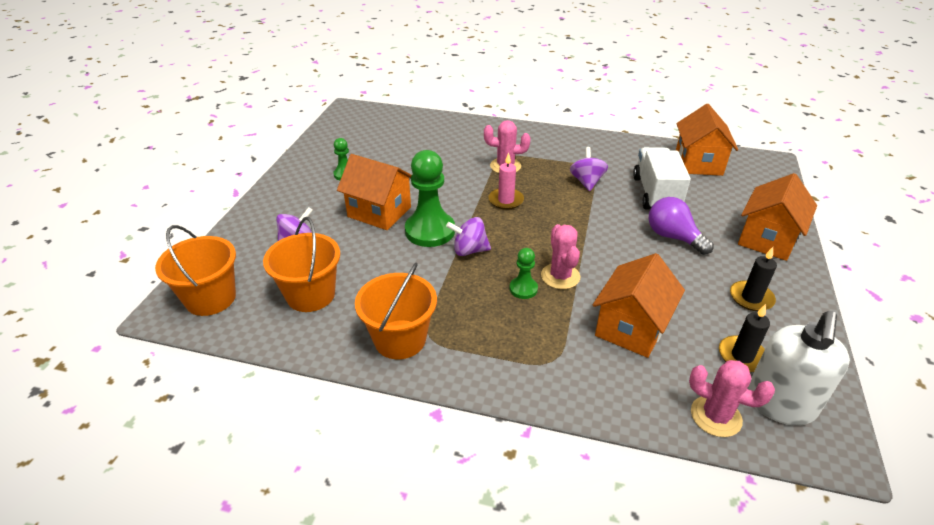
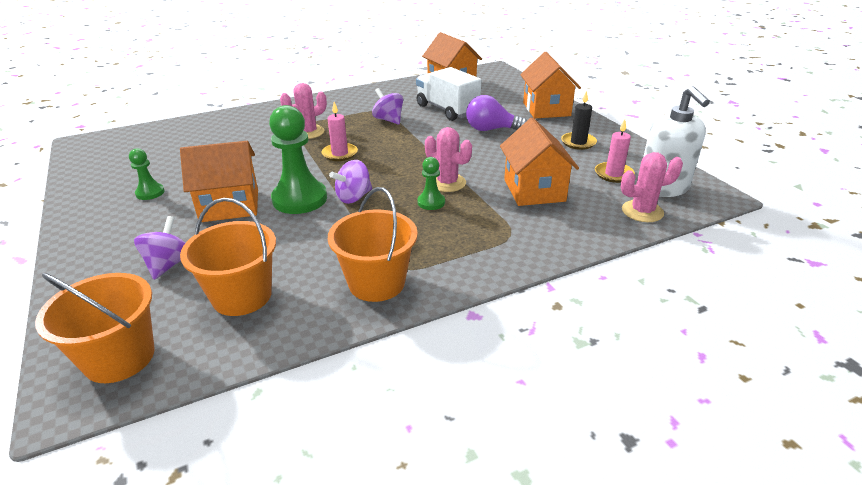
camera: 40 degrees left, 5 degrees down
black candle [719,304,770,372] -> pink candle [595,119,635,183]

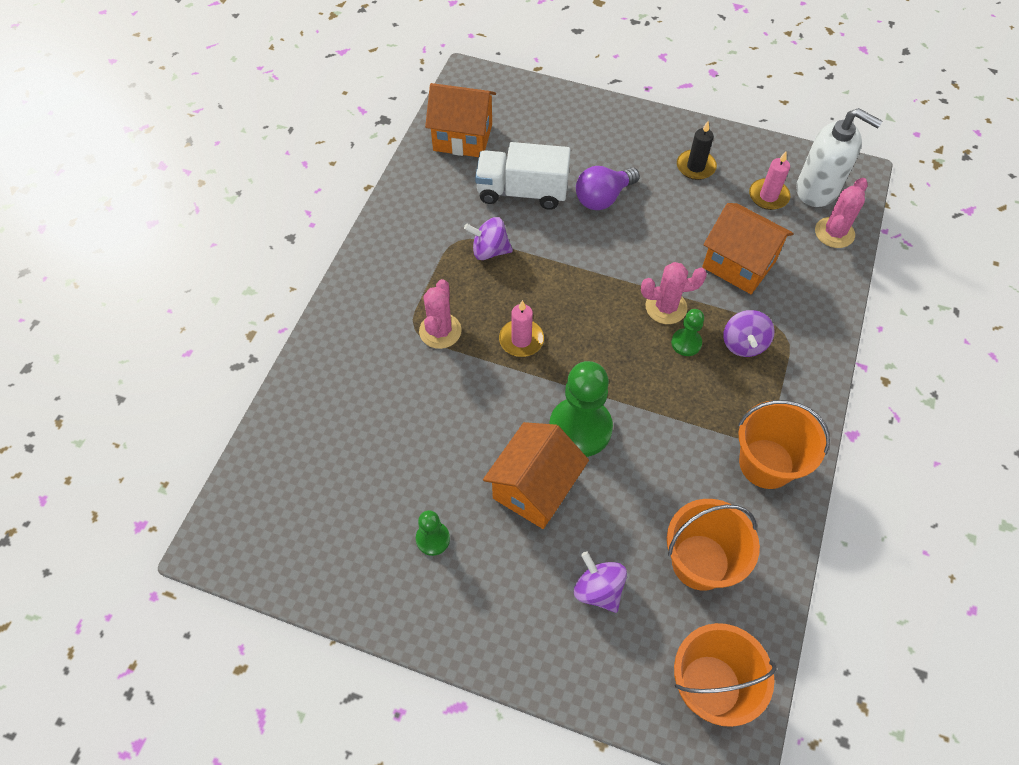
camera: 45 degrees left, 25 degrees up
purple spinning top [329,160,372,204] -> purple spinning top moved to [723,310,775,357]
orange house [520,52,581,119] -> none

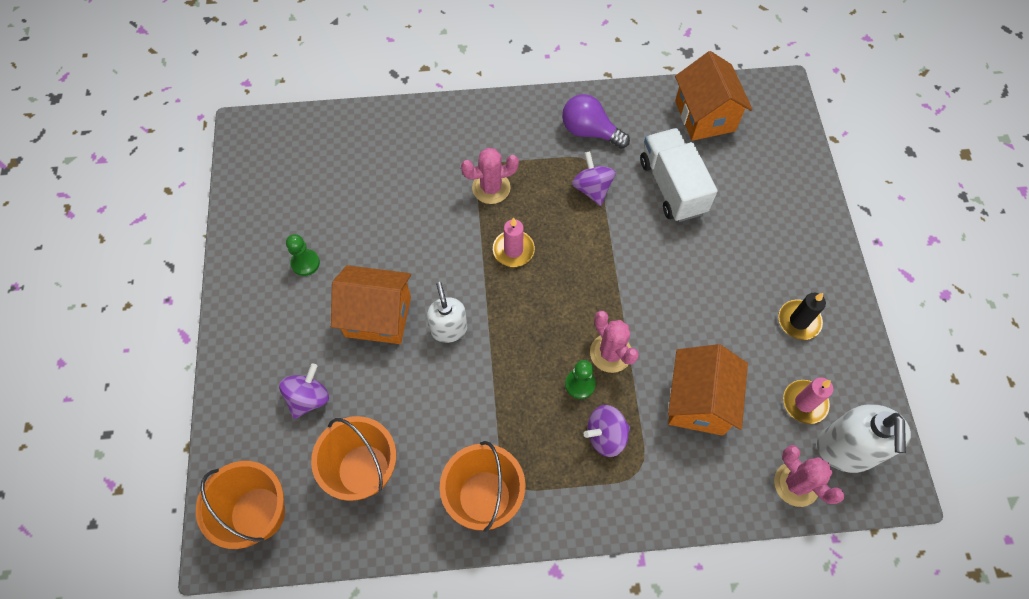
camera: 65 degrees right, 5 degrees up
green pawn [549,361,613,457] -> white soap dispenser [427,282,467,343]
purple light bulb [576,166,640,210] -> purple light bulb moved to [562,94,630,149]
pink cactus [815,178,868,248] -> pink cactus turned 45 degrees clockwise [774,445,844,507]

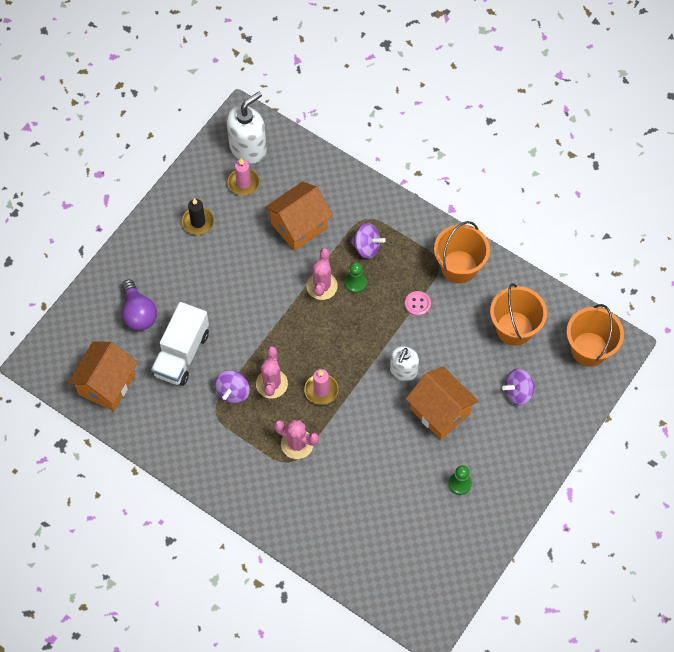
camera: 140 degrees left, 0 degrees up
purple light bulb [562,94,630,149] -> purple light bulb moved to [122,279,157,331]
pink cactus [774,445,844,507] -> pink cactus moved to [256,346,288,399]
none -> pink button [405,291,431,316]

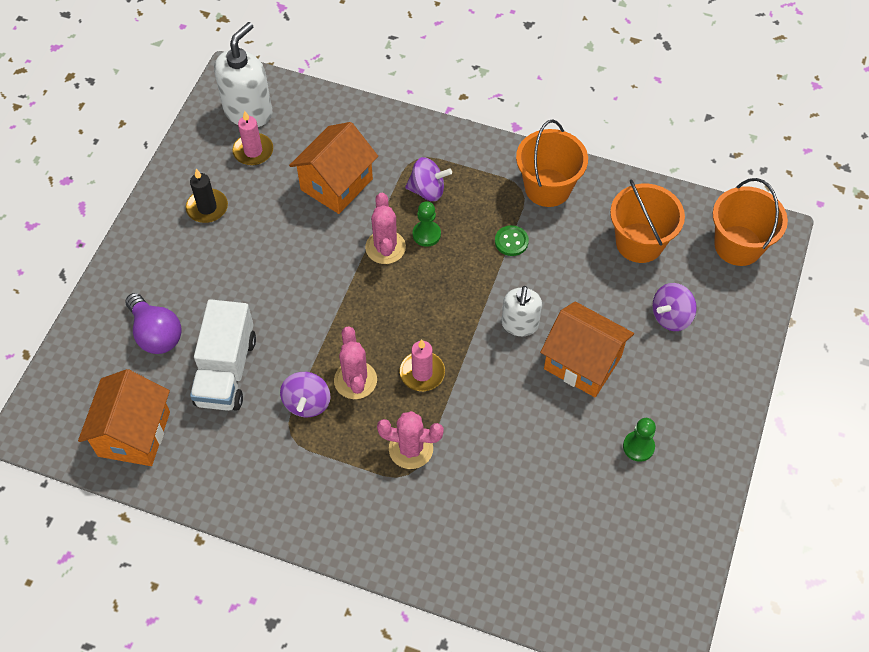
camera: 15 degrees left, 5 degrees down
pink button [405,291,431,316] -> green button [495,225,529,256]

